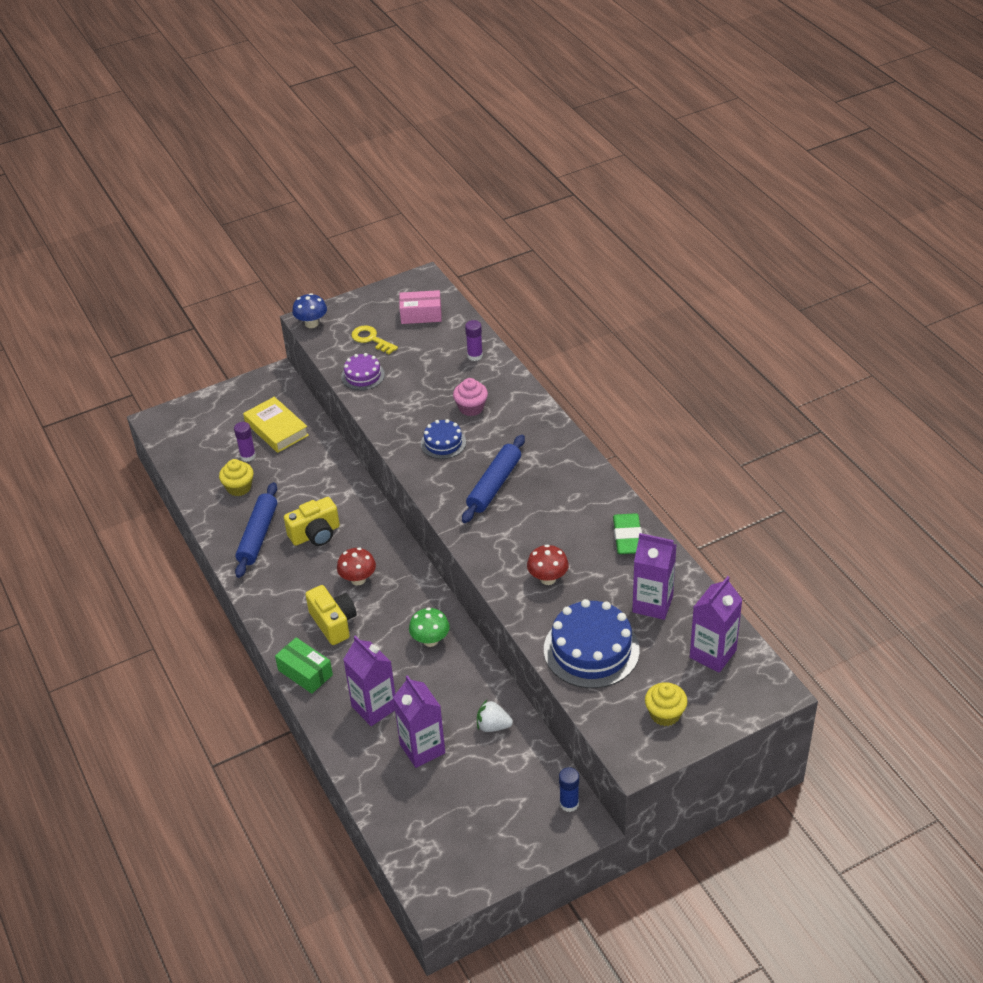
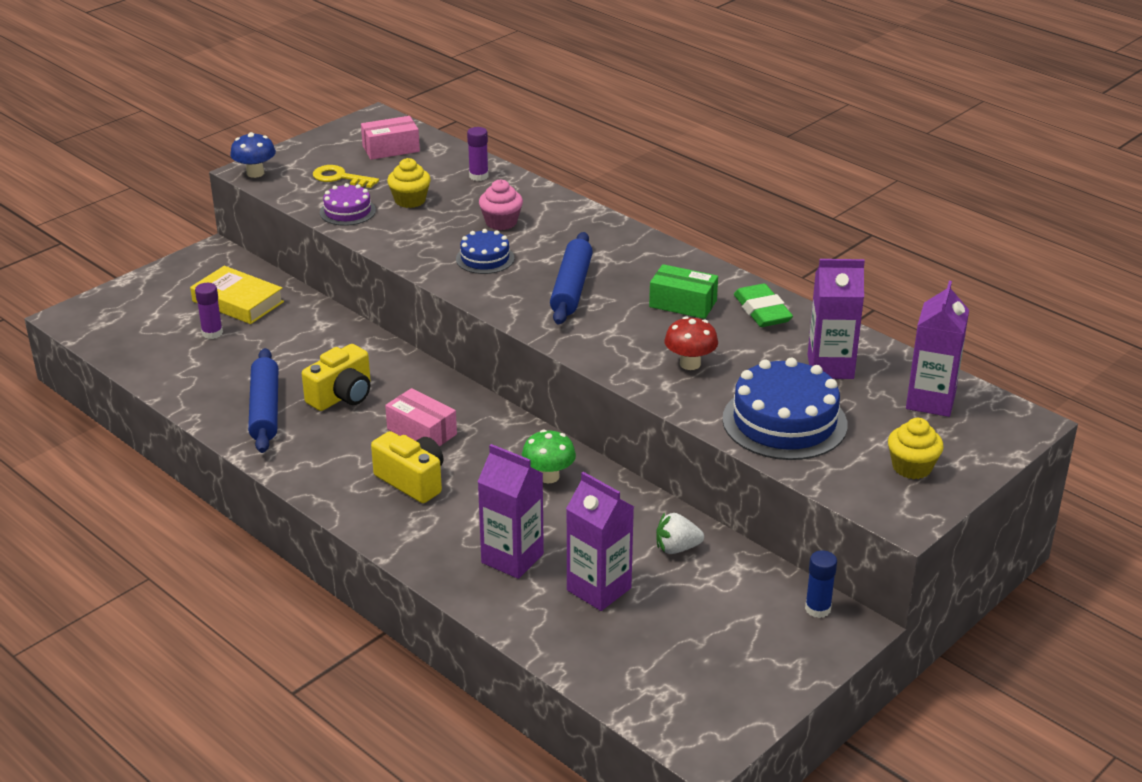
camera: 20 degrees left, 10 degrees down
yellow cupcake [219,459,254,496] -> yellow cupcake moved to [387,158,431,208]
green box [275,637,333,694] -> green box moved to [649,264,718,319]
red mushroom [337,548,376,585] -> pink box [385,388,457,446]

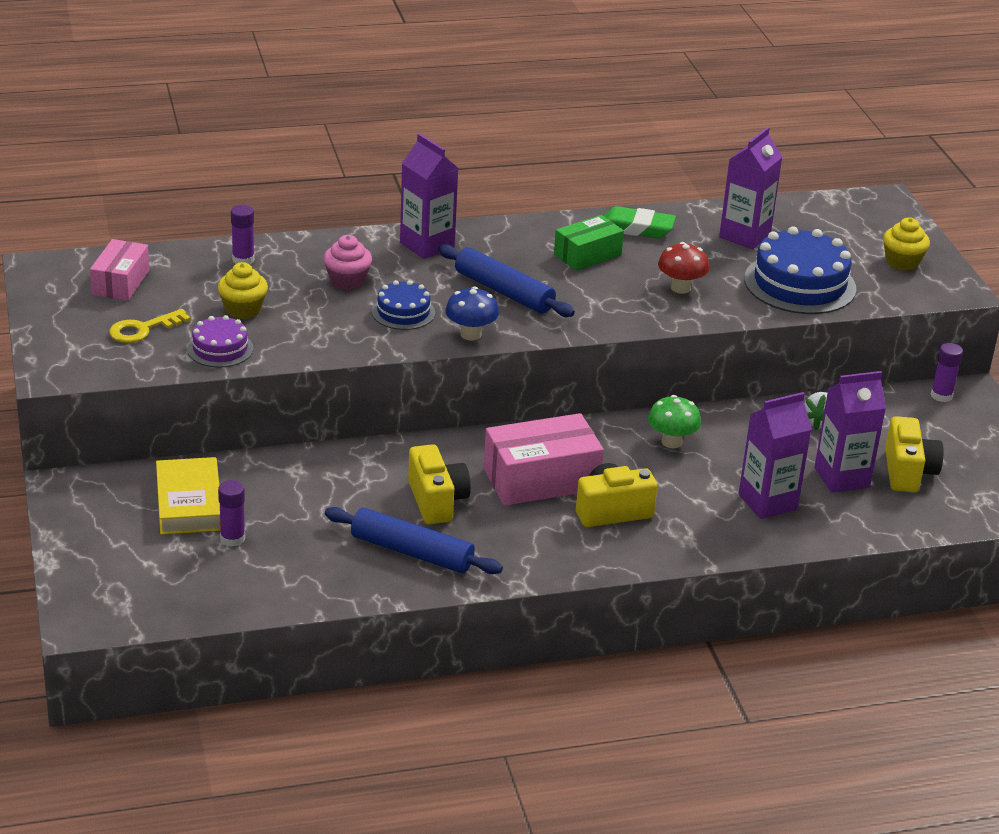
camera: 60 degrees left, 0 degrees up
yellow book [190,266,284,324] -> yellow book turned 75 degrees counterclockwise [156,457,221,535]
blue mushroom [230,132,276,178] -> blue mushroom moved to [445,287,499,340]
pink box [385,388,457,446] -> pink box [484,413,604,506], size x1.59
blue glue stick [805,550,837,618] -> purple glue stick [931,343,963,402]
purple carton [906,281,969,417] -> purple carton moved to [400,133,459,259]
none -> yellow camera [885,416,944,492]

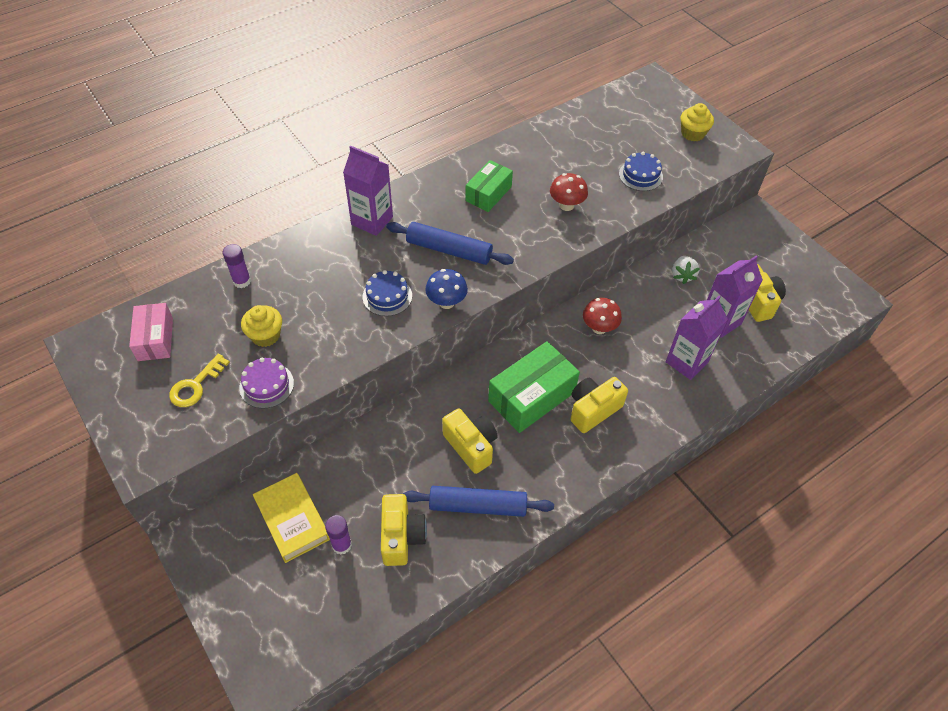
camera: 20 degrees left, 20 degrees up
pink cupcake [324,235,372,290] -> none
pink box [484,413,604,506] -> green box [488,341,580,433]
green eraser [604,206,676,238] -> none
green mushroom [648,395,701,448] -> red mushroom [583,298,622,334]
purple carton [719,127,782,249] -> none
blue cake [744,226,857,314] -> blue cake [619,152,663,191], size x0.54
purple glue stick [931,343,963,402] -> none
none -> yellow camera [381,494,427,566]

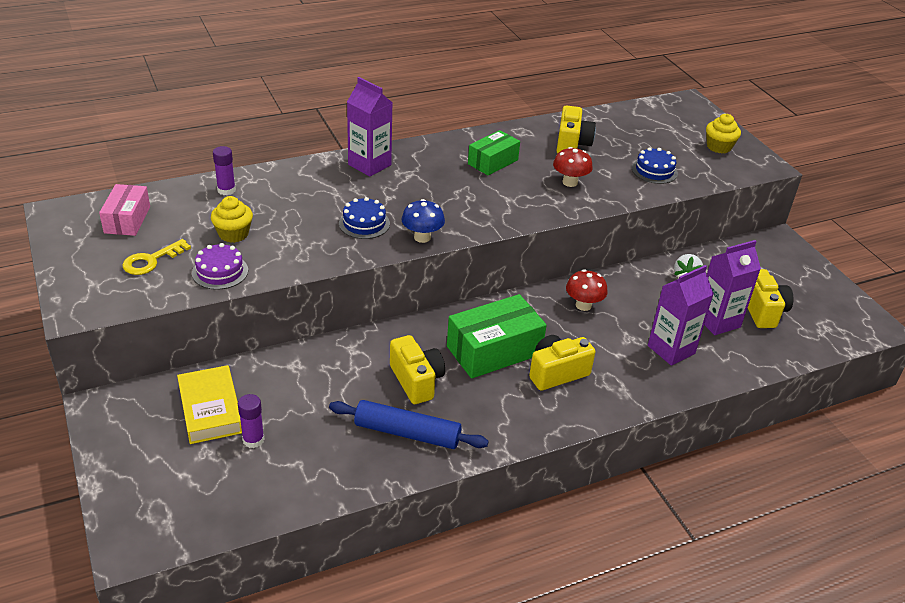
camera: 10 degrees right, 15 degrees down
yellow camera [381,494,427,566] -> yellow camera moved to [557,105,596,154]
blue rolling pin [386,222,514,265] -> none

